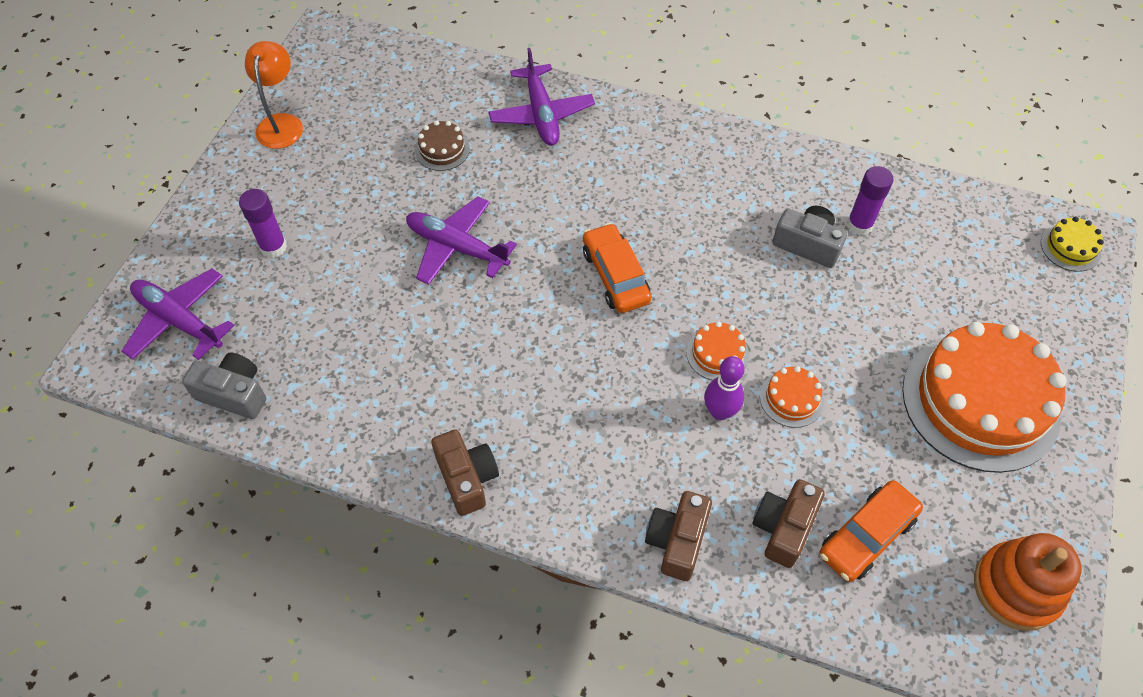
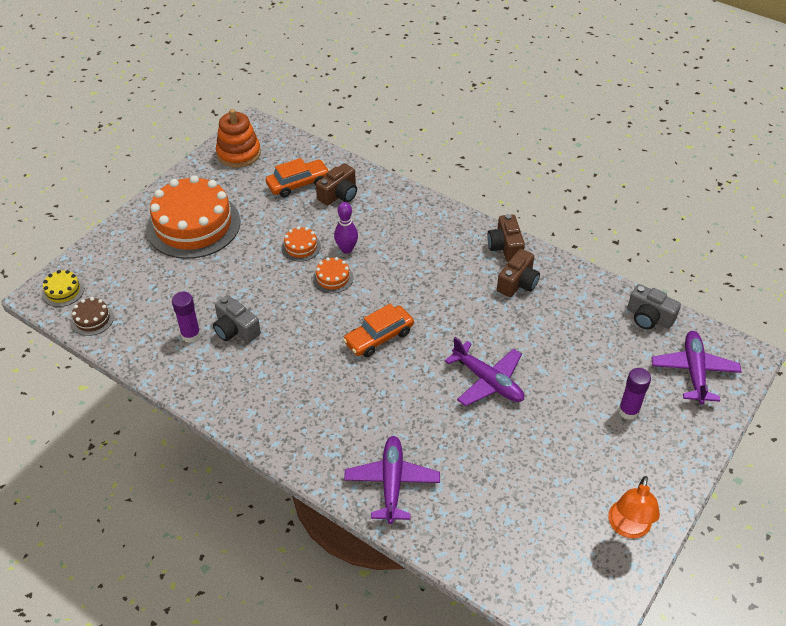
camera: 165 degrees left, 10 degrees down
purple plane [122,269,235,360] -> purple plane turned 135 degrees counterclockwise [652,331,741,404]
brown cake [415,120,470,171] -> brown cake moved to [71,297,114,336]
orange car [583,223,652,313] -> orange car turned 60 degrees clockwise [343,304,414,357]
brown camera [645,491,712,581] -> brown camera moved to [497,249,540,297]

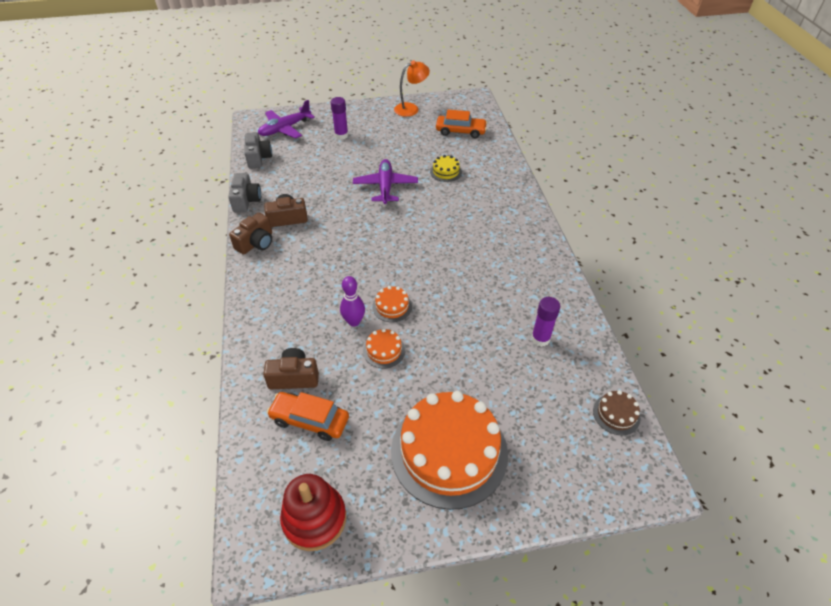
camera: 135 degrees left, 0 degrees up
yellow cake [42,270,84,307] -> yellow cake moved to [430,155,462,182]
grey camera [213,295,261,343] -> grey camera moved to [228,173,261,212]
orange stacking toy [216,109,261,168] -> red stacking toy [280,474,346,551]
orange car [343,304,414,357] -> orange car moved to [436,110,487,138]
purple plane [344,436,440,524] -> none

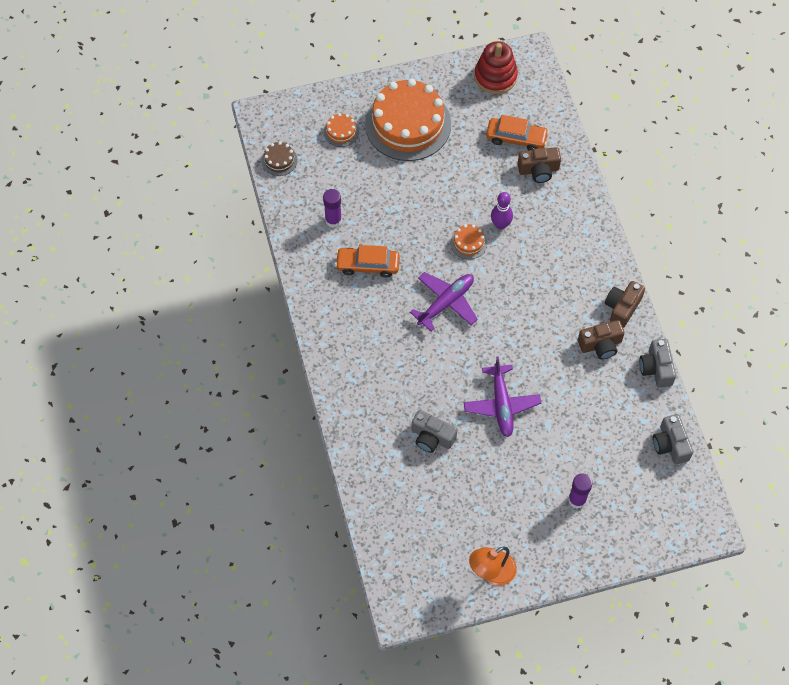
camera: 175 degrees right, 15 degrees up
purple plane [258,100,315,138] -> purple plane moved to [410,272,478,331]
orange cake [363,328,405,368] -> orange cake moved to [323,113,359,147]
yellow cake [430,155,462,182] -> grey camera [412,410,457,453]
orange car [436,110,487,138] -> orange car moved to [335,245,400,278]

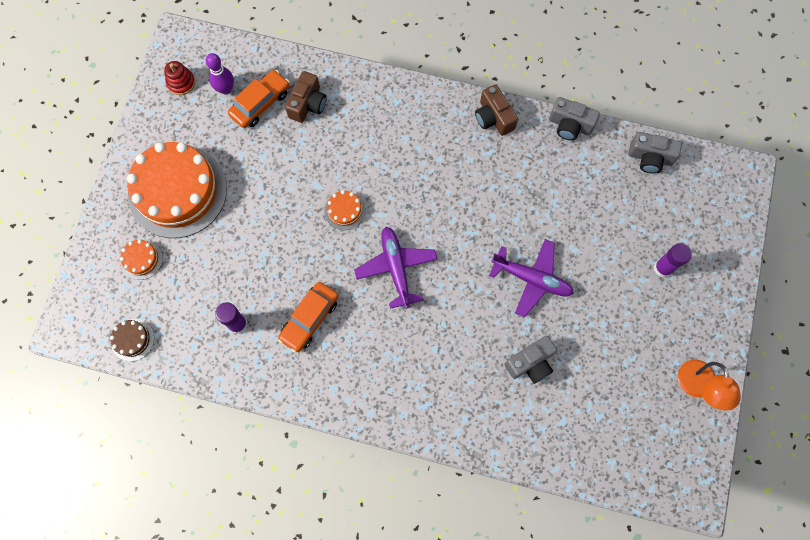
camera: 60 degrees left, 10 degrees up
red stacking toy [474,41,518,94] -> red stacking toy [164,61,195,95], size x0.59
purple bowling pin [491,192,513,229] -> purple bowling pin moved to [206,53,234,95]
brown camera [578,320,625,359] -> none

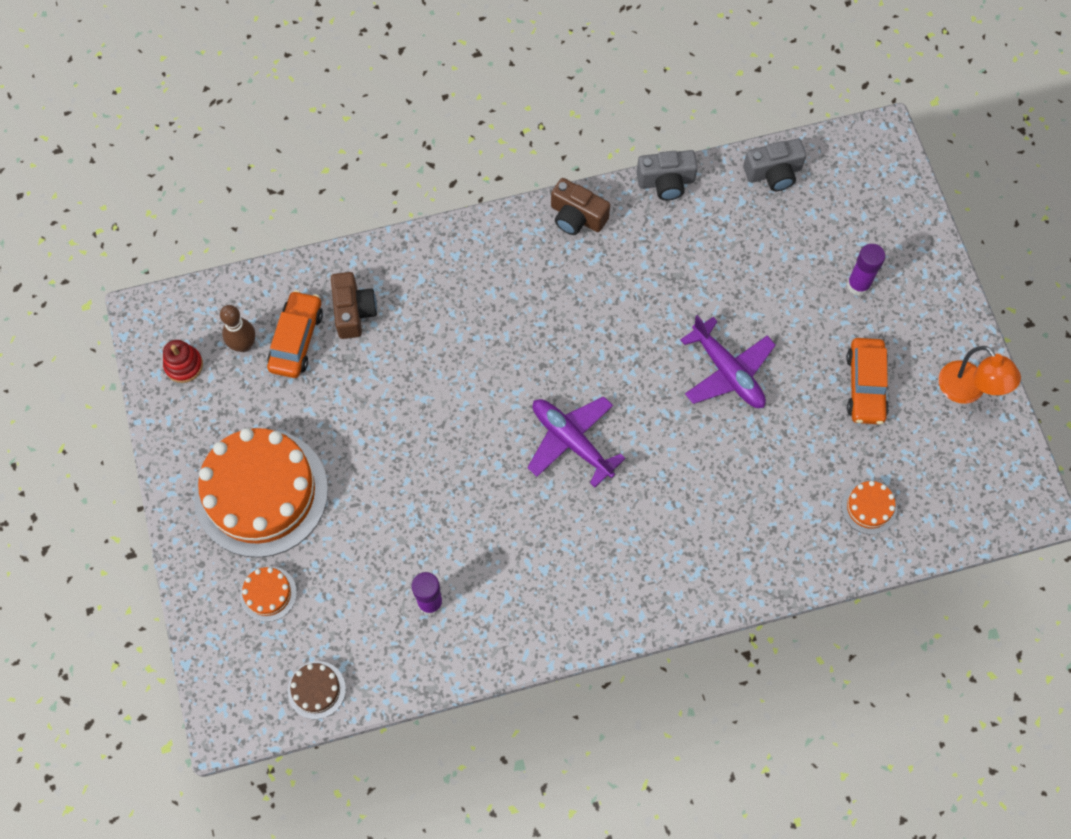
camera: 30 degrees left, 5 degrees down
purple bowling pin [206,53,234,95] -> brown bowling pin [220,305,255,352]
orange car [278,282,339,353] -> orange car moved to [846,338,889,424]
orange cake [324,190,365,230] -> orange cake moved to [841,481,897,534]
purple plane [489,239,574,317] -> purple plane turned 60 degrees clockwise [680,315,776,408]
grey camera [504,336,557,384] -> none

